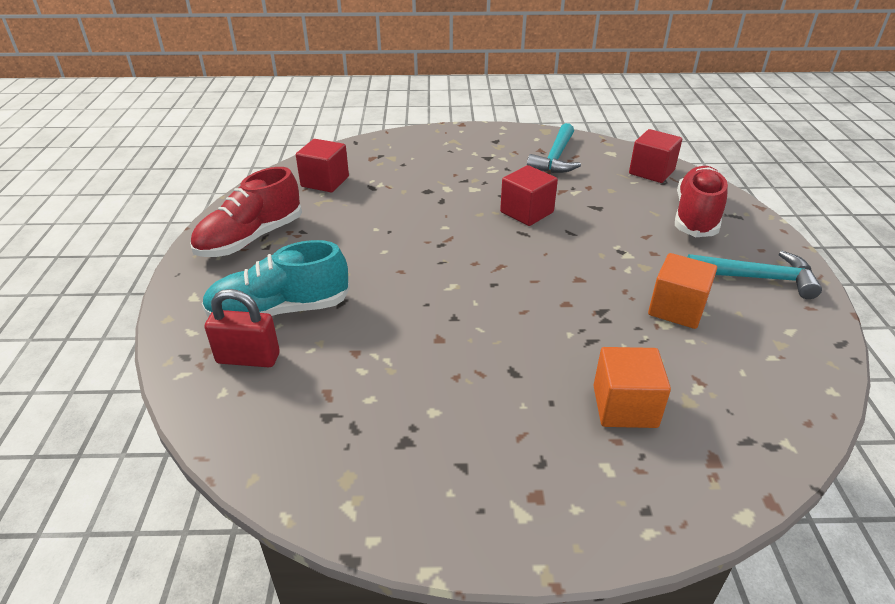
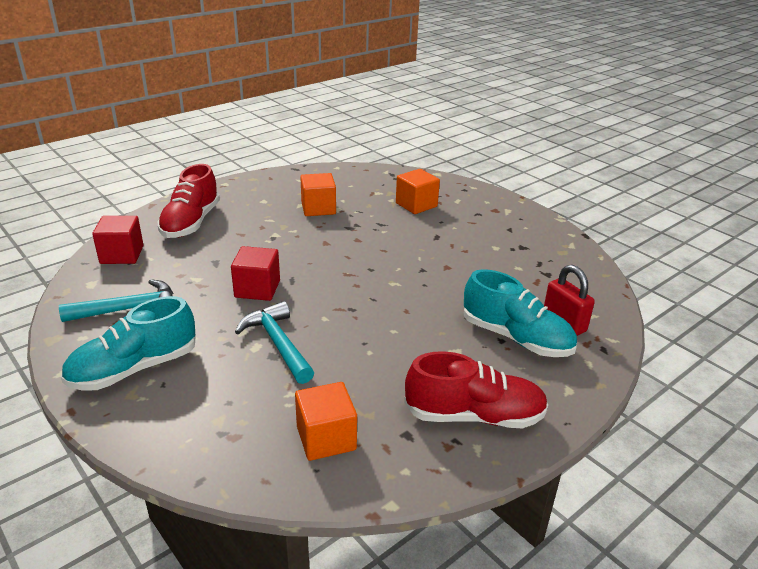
camera: 130 degrees left, 5 degrees down
red cube [296,139,349,192] -> orange cube [295,382,357,461]
red shoe [675,166,728,237] -> red shoe turned 60 degrees counterclockwise [158,164,220,238]
turquoise hammer [687,251,822,299] -> turquoise hammer moved to [235,301,314,384]
none -> turquoise shoe [61,296,196,391]

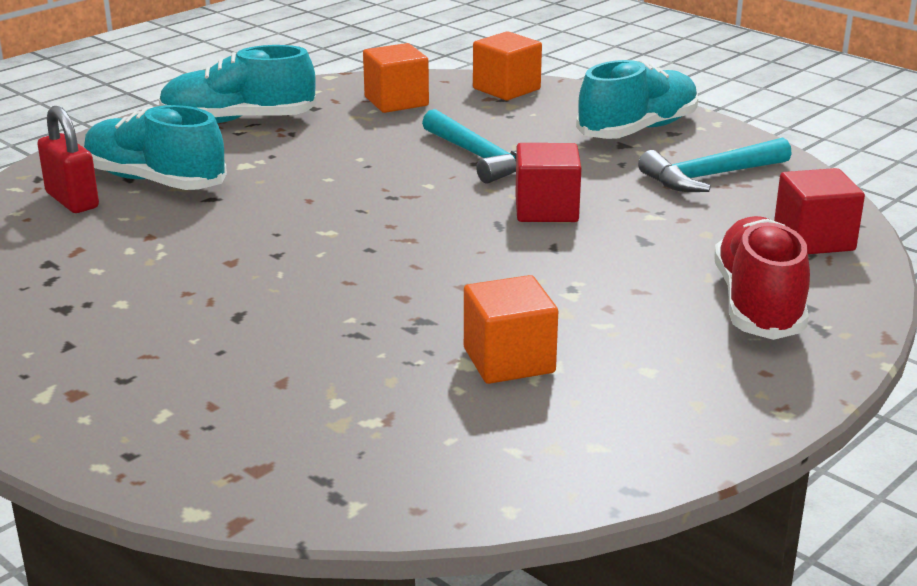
camera: 175 degrees right, 5 degrees down
orange cube [396,169,440,214] -> orange cube moved to [473,31,542,100]
red shoe [404,351,548,428] -> turquoise shoe [159,45,316,123]

